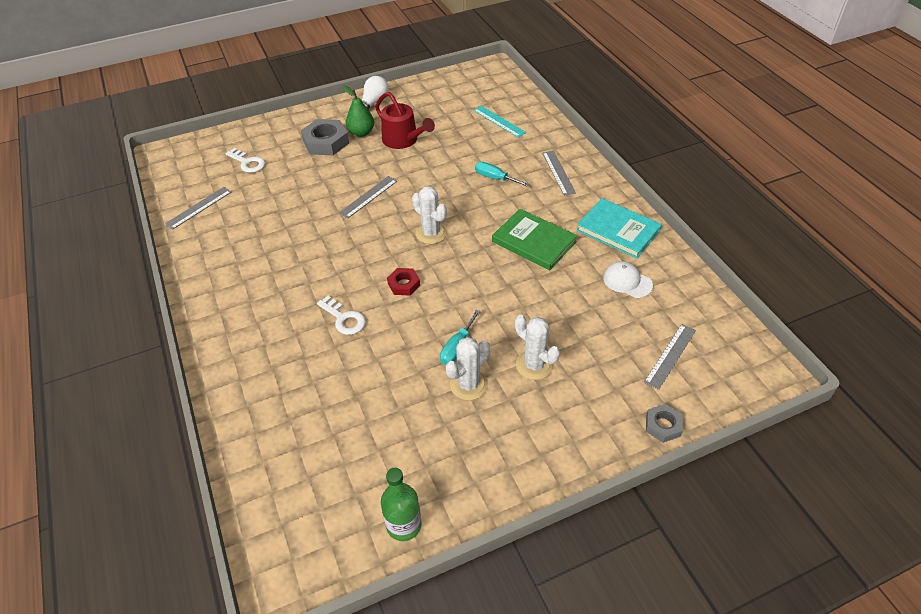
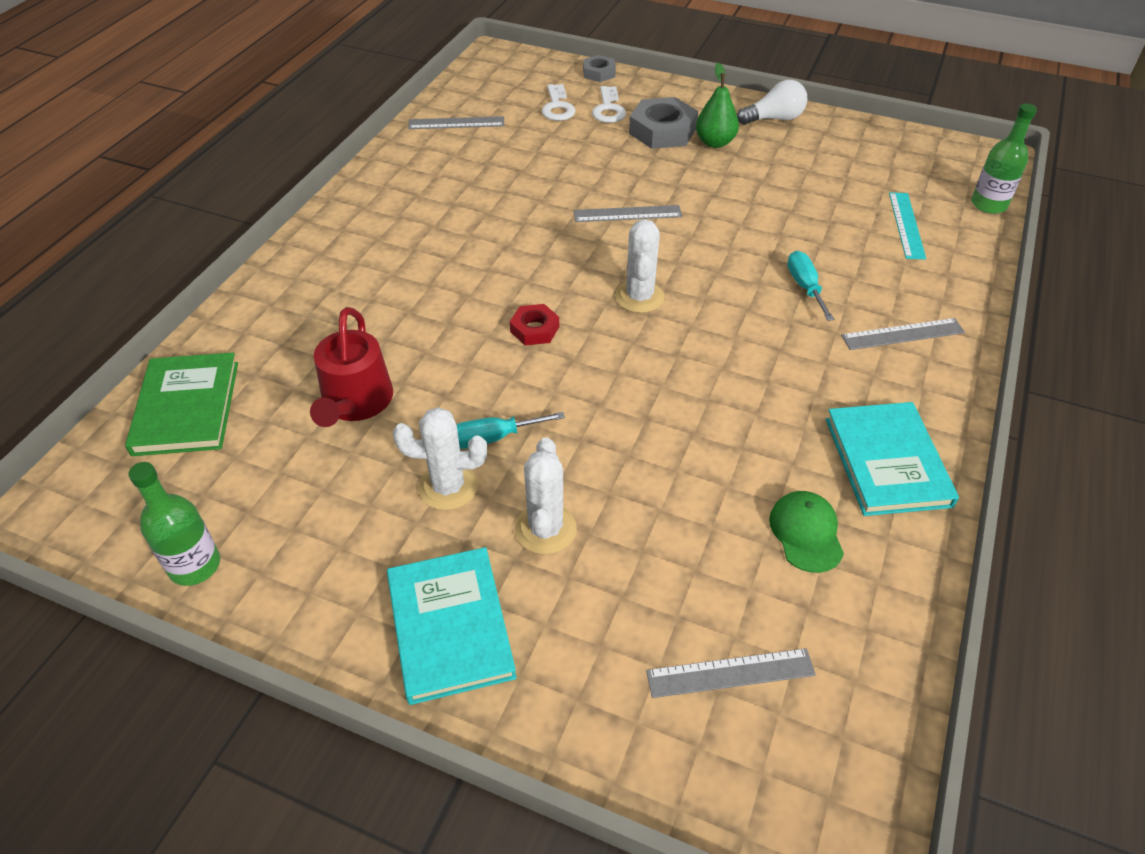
camera: 45 degrees right, 0 degrees up
white key [317,296,366,335] -> white key moved to [592,86,626,123]
red watering can [375,92,435,149] -> red watering can moved to [310,307,393,427]
green book [492,209,577,270] -> green book moved to [125,353,238,456]
grey ruler [542,151,576,196] -> grey ruler turned 45 degrees clockwise [841,318,965,350]
white cap [603,261,653,298] -> green cap [769,491,844,573]
grey nut [646,404,683,443] -> grey nut moved to [583,55,616,82]
none -> turquoise book [387,547,517,705]
none -> green bottle [971,103,1037,214]

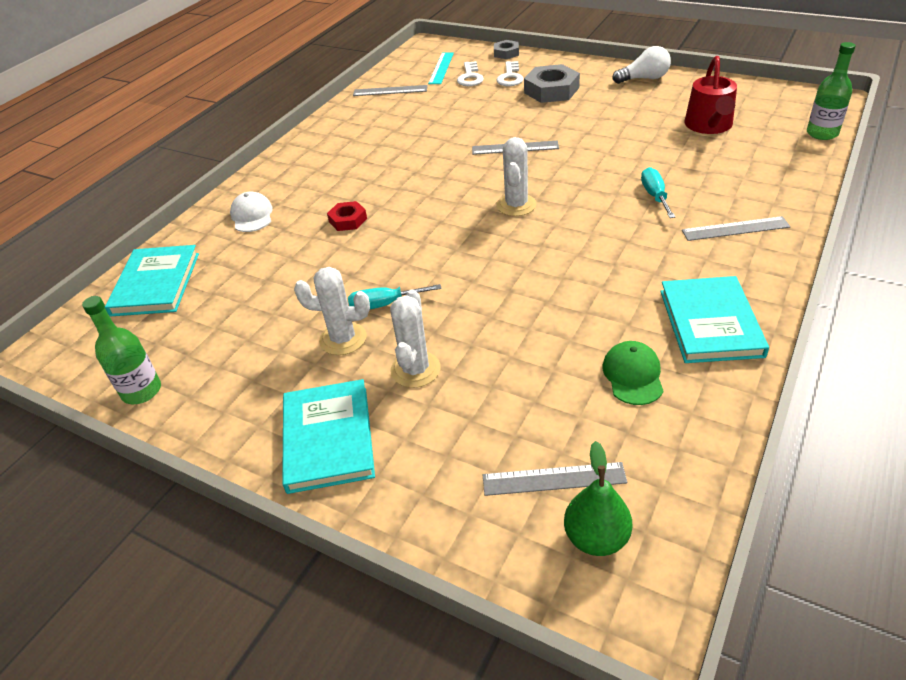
camera: 10 degrees right, 5 degrees down
green book [125,353,238,456] -> turquoise book [105,245,199,317]
red watering can [310,307,393,427] -> red watering can moved to [685,56,737,134]
red nut [510,304,559,345] -> red nut moved to [327,201,367,231]
green pear [696,63,739,148] -> green pear moved to [564,441,632,556]
turquoise ruler [889,192,926,260] -> turquoise ruler moved to [428,52,454,84]
none -> white cap [230,192,273,232]

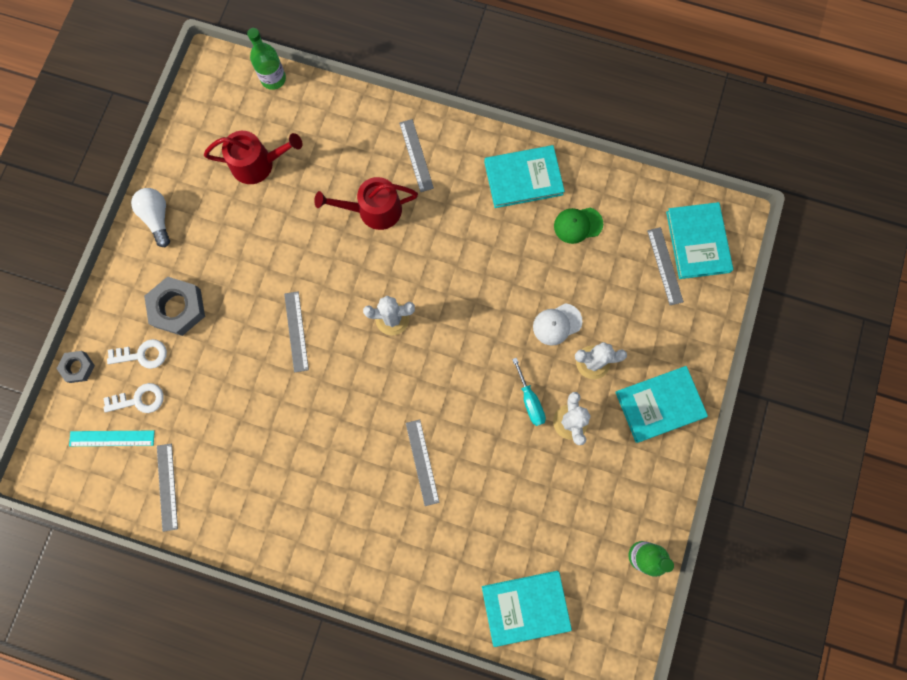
camera: 105 degrees left, 35 degrees up
white cap [230,192,273,232] -> white cap moved to [533,304,582,345]
red nut [327,201,367,231] -> grey ruler [406,420,440,506]
green pear [564,441,632,556] -> turquoise book [666,202,733,279]
turquoise screwdriver [641,167,675,218] -> red watering can [314,177,418,230]

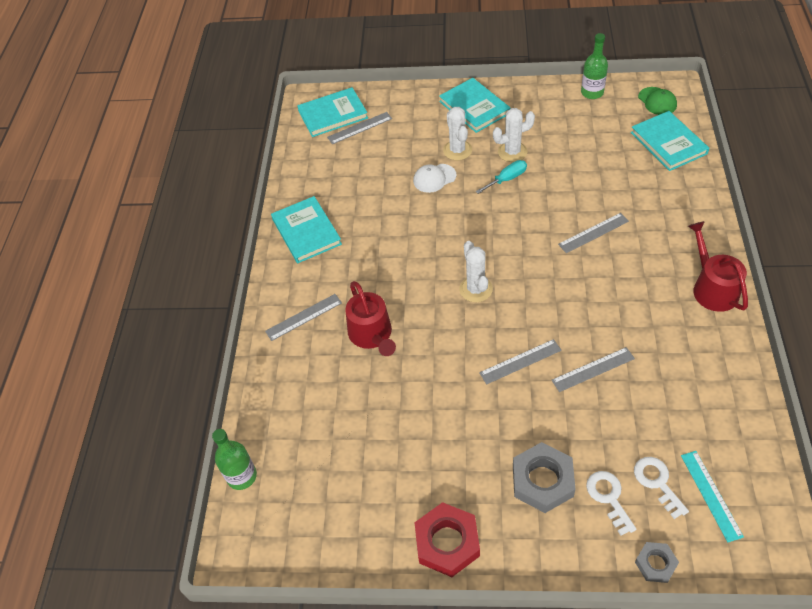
camera: 100 degrees left, 25 degrees down
white light bulb [131,188,170,247] -> red nut [414,502,480,577]
grey ruler [157,443,178,532] -> grey ruler moved to [552,347,635,392]
red watering can [204,131,303,184] -> red watering can moved to [688,221,748,312]
white cap [533,304,582,345] -> white cap turned 105 degrees clockwise [413,164,457,193]
green cap [554,208,603,244] -> green cap moved to [638,87,677,115]

